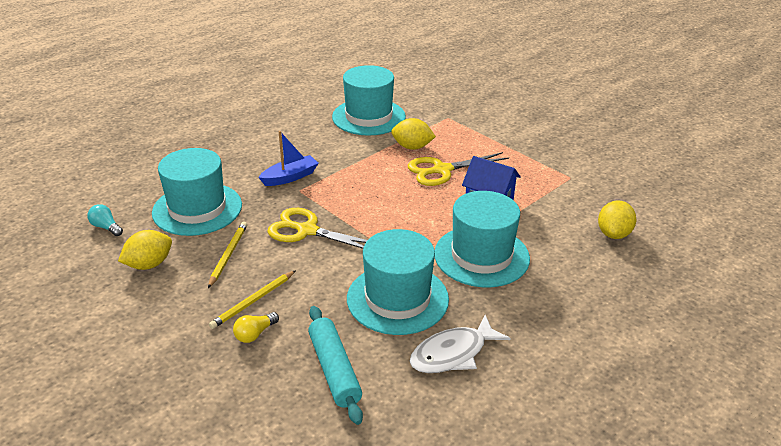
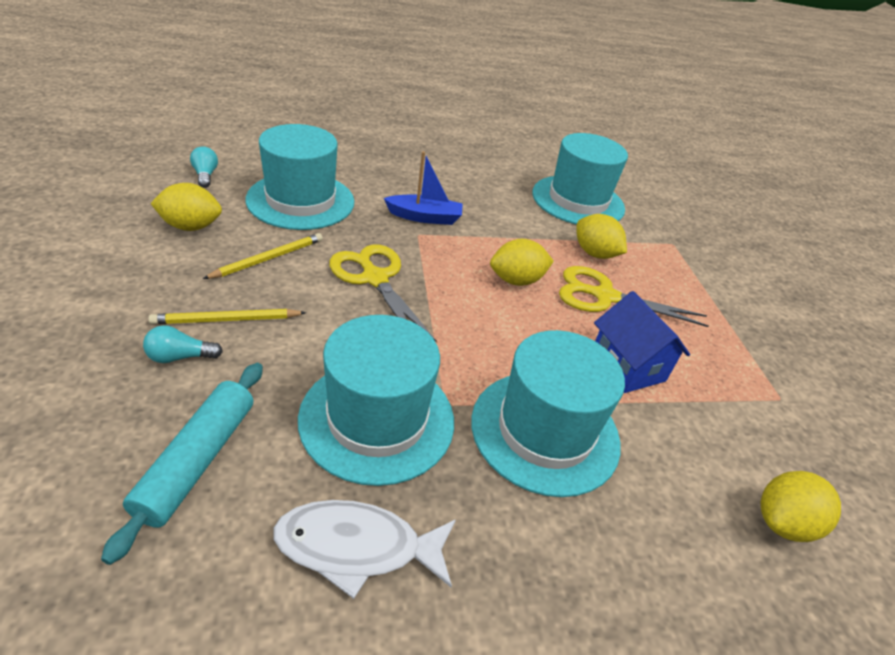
camera: 30 degrees right, 5 degrees up
yellow light bulb [233,312,279,343] -> turquoise light bulb [143,325,223,363]
none -> yellow lemon [490,239,554,286]

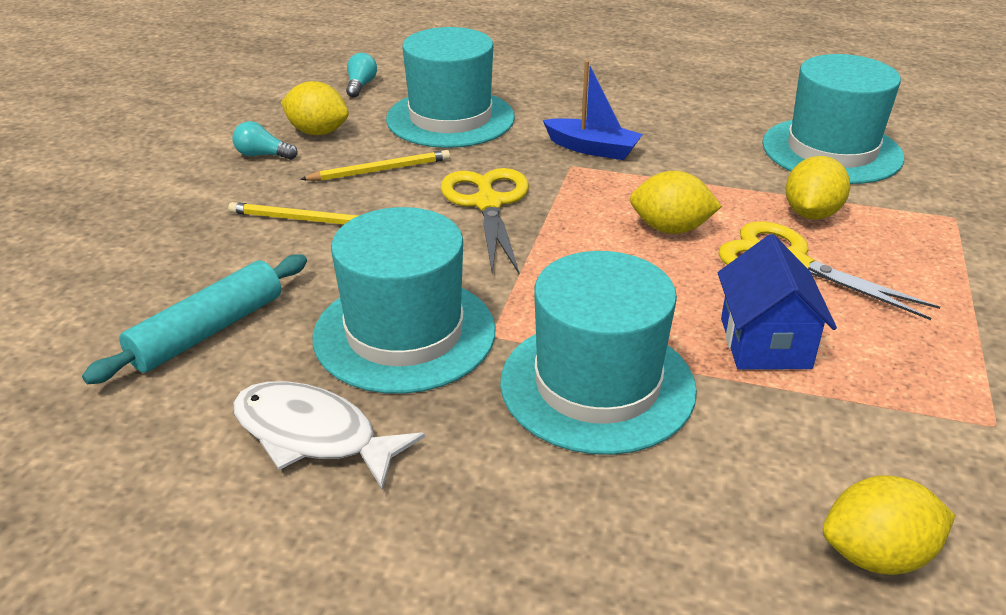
camera: 30 degrees right, 5 degrees down
turquoise light bulb [143,325,223,363] -> turquoise light bulb moved to [232,121,298,160]
yellow lemon [576,214,627,259] -> yellow lemon turned 45 degrees clockwise [786,156,850,219]

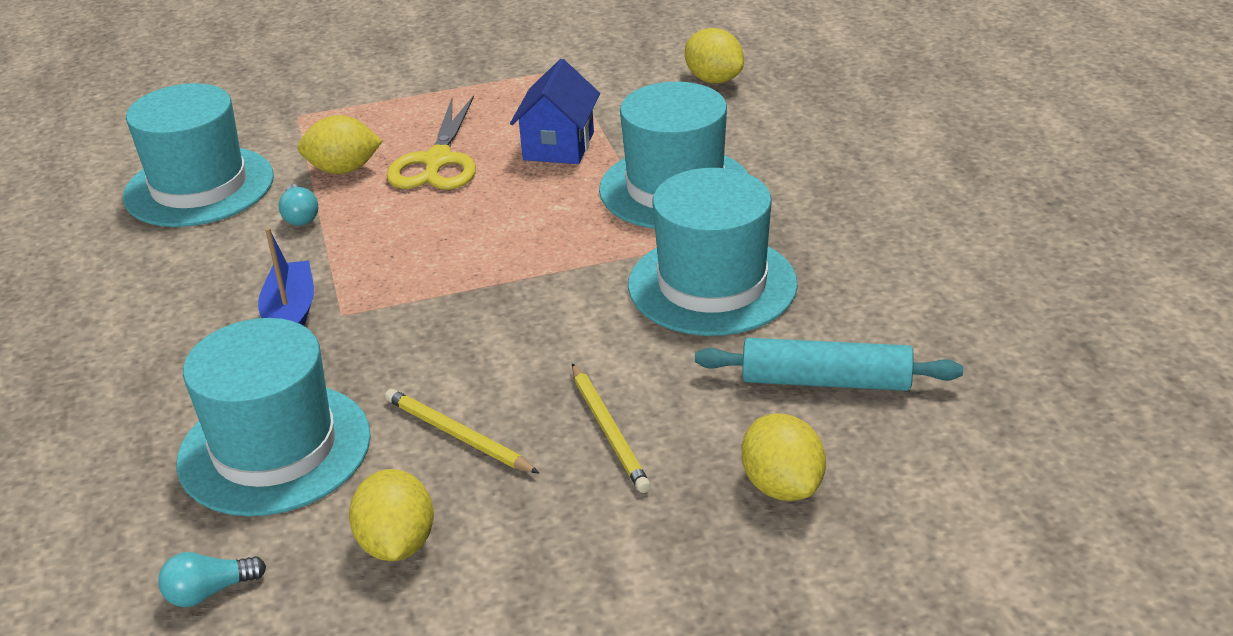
camera: 120 degrees left, 0 degrees up
turquoise light bulb [232,121,298,160] -> turquoise light bulb moved to [278,184,318,226]
white fish [233,381,425,489] -> none
yellow scissors [441,168,529,275] -> none
yellow lemon [630,171,722,234] -> yellow lemon moved to [741,413,826,501]
blue house [718,234,837,370] -> blue house turned 45 degrees counterclockwise [510,59,600,164]

